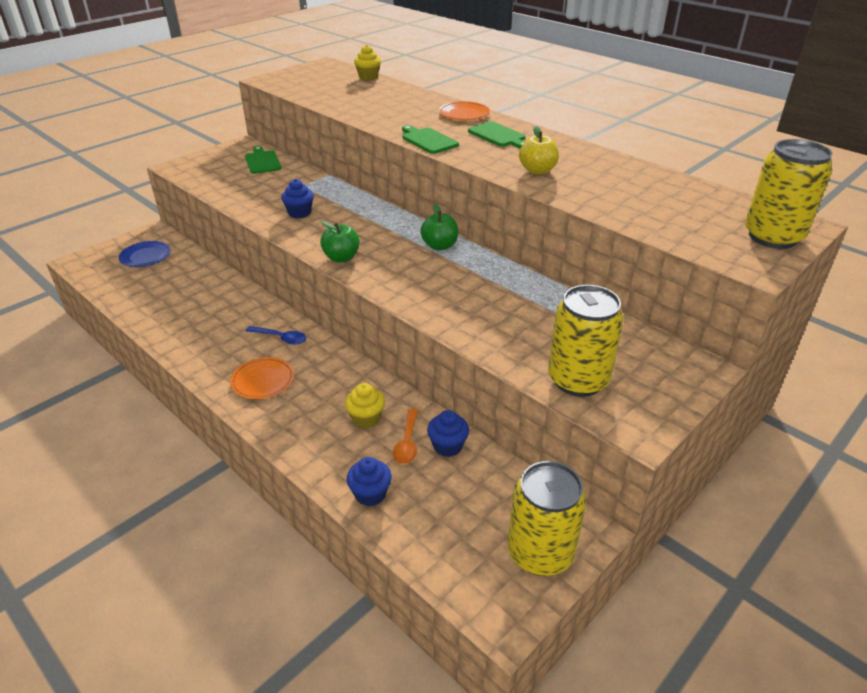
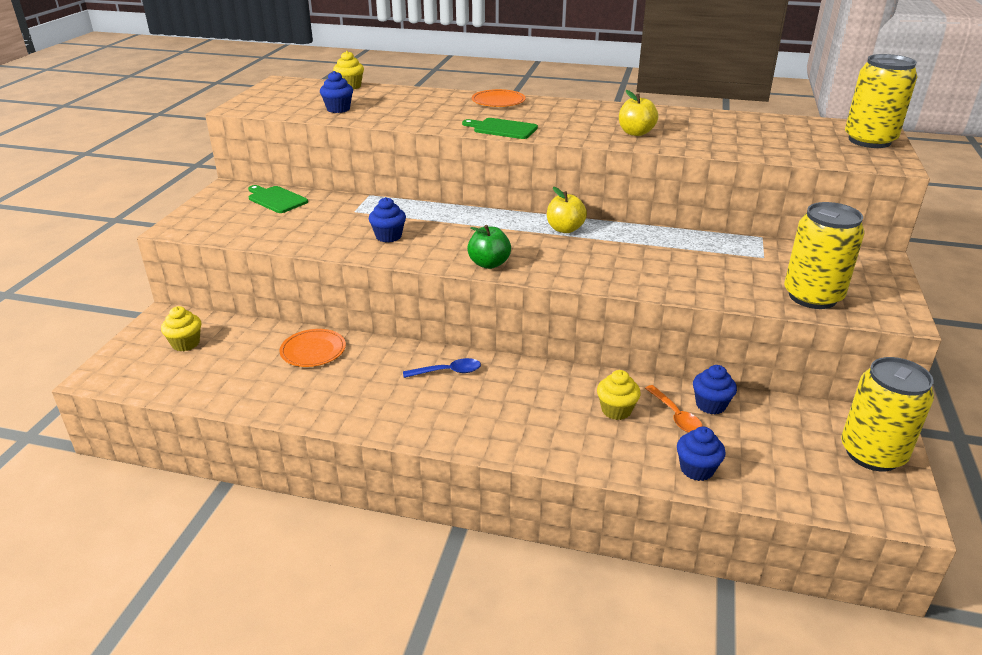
camera: 30 degrees left, 5 degrees down
blue plate [119,241,171,267] -> yellow cupcake [161,306,201,351]
orange plate [230,357,294,399] -> orange plate moved to [279,329,346,367]
green apple [420,204,458,250] -> yellow apple [547,187,587,233]
green cutting board [468,121,525,148] -> none
none -> blue cupcake [320,71,353,113]

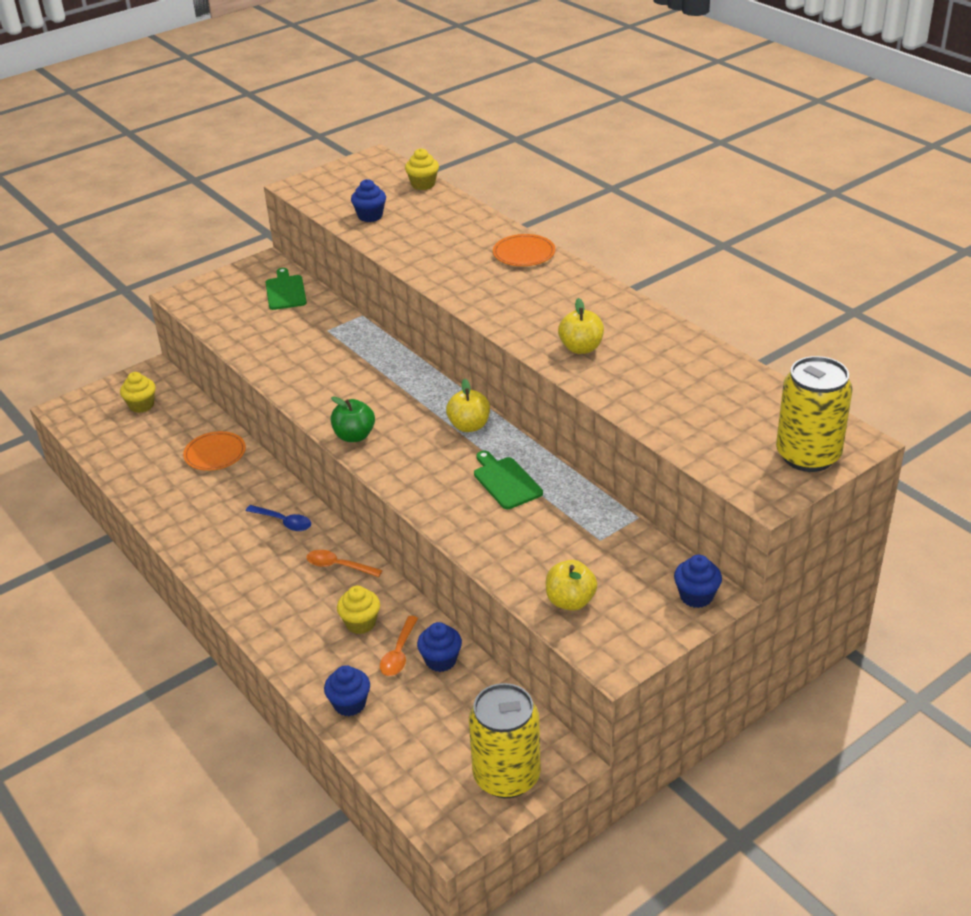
camera: 40 degrees right, 5 degrees up
blue cupcake [369,197,406,242] -> blue cupcake moved to [674,555,722,608]
green cutting board [462,118,538,139] -> green cutting board moved to [474,451,543,509]
yellow can [784,202,864,309] -> yellow apple [546,560,597,611]
none -> orange spoon [306,550,383,577]

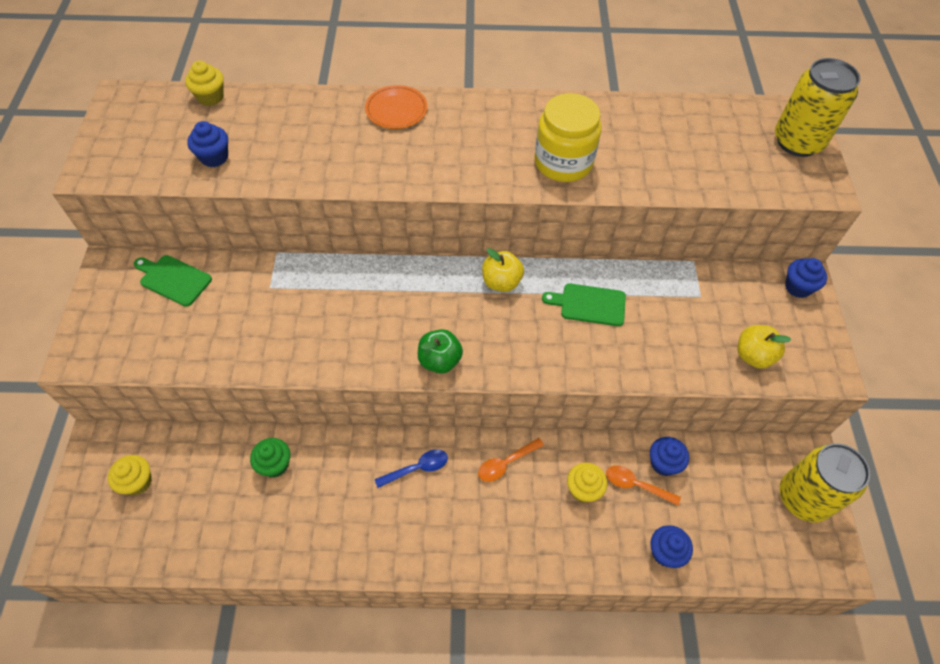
camera: 55 degrees left, 20 degrees up
orange plate [183,431,246,471] -> green cupcake [250,438,290,478]
orange spoon [380,616,418,676] -> orange spoon turned 150 degrees clockwise [606,465,681,506]
yellow apple [558,298,604,354] -> yellow jar [534,93,601,182]

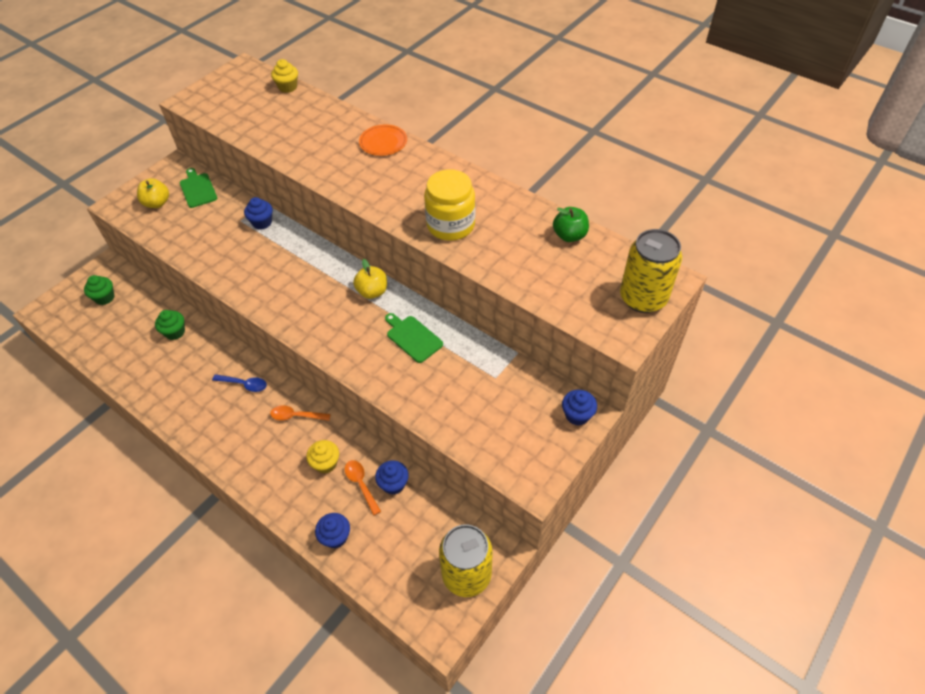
camera: 40 degrees right, 5 degrees down
yellow cupcake [108,455,152,495] -> green cupcake [84,275,115,305]
blue cupcake [187,121,228,167] -> blue cupcake moved to [244,197,273,230]
green apple [418,329,463,374] -> green apple moved to [553,207,589,242]
yellow apple [737,325,791,369] -> yellow apple moved to [137,178,169,208]

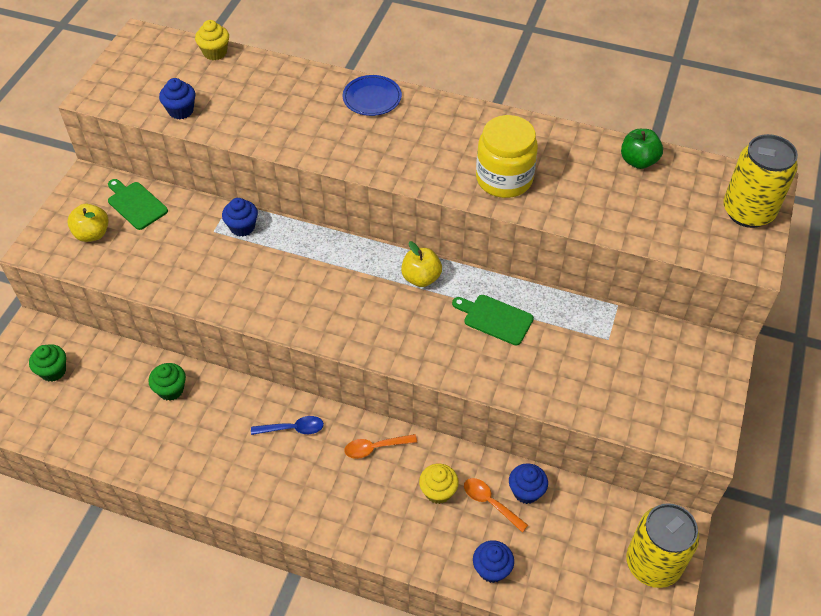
camera: 20 degrees left, 0 degrees up
orange plate [359,124,407,156] -> blue plate [343,75,402,116]
blue cupcake [562,390,597,426] -> blue cupcake moved to [159,78,195,119]

